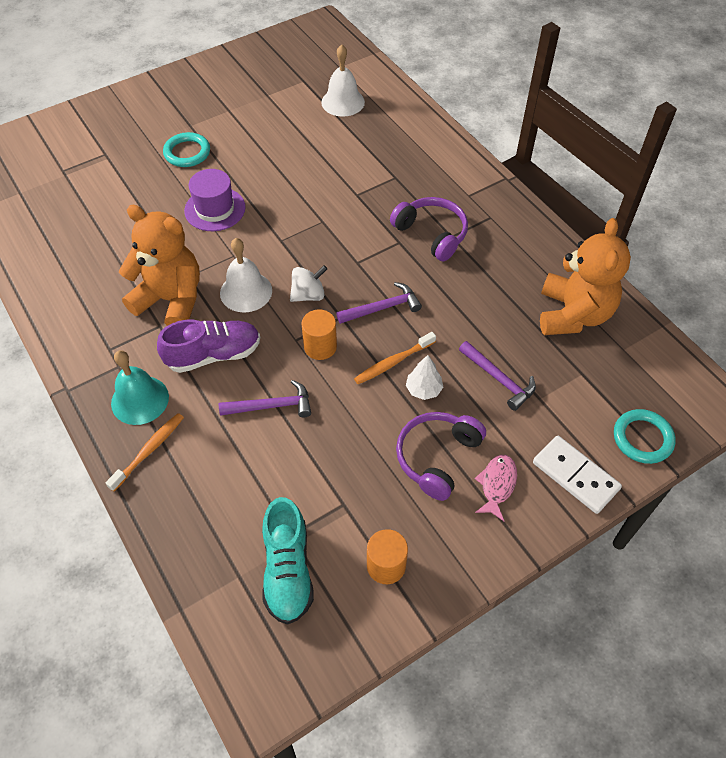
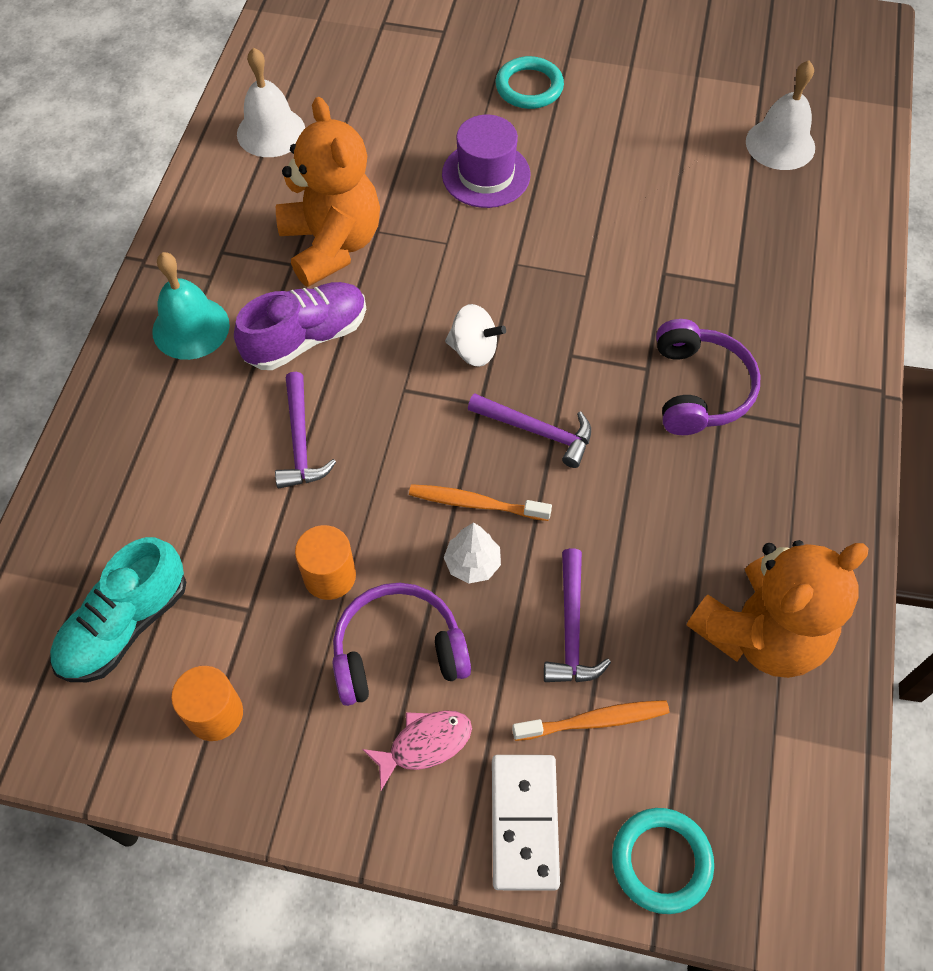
camera: 45 degrees right, 5 degrees up
orange toothbrush [105,413,184,491] -> orange toothbrush moved to [512,700,669,741]
purple shoe [157,319,260,373] -> purple shoe turned 60 degrees counterclockwise [234,282,366,370]
purple hammer [219,380,311,417] -> purple hammer turned 45 degrees clockwise [275,372,336,488]
white bell [220,238,272,313] -> white bell moved to [237,47,305,157]
orange cylinder [301,309,337,360] -> orange cylinder moved to [295,525,356,600]

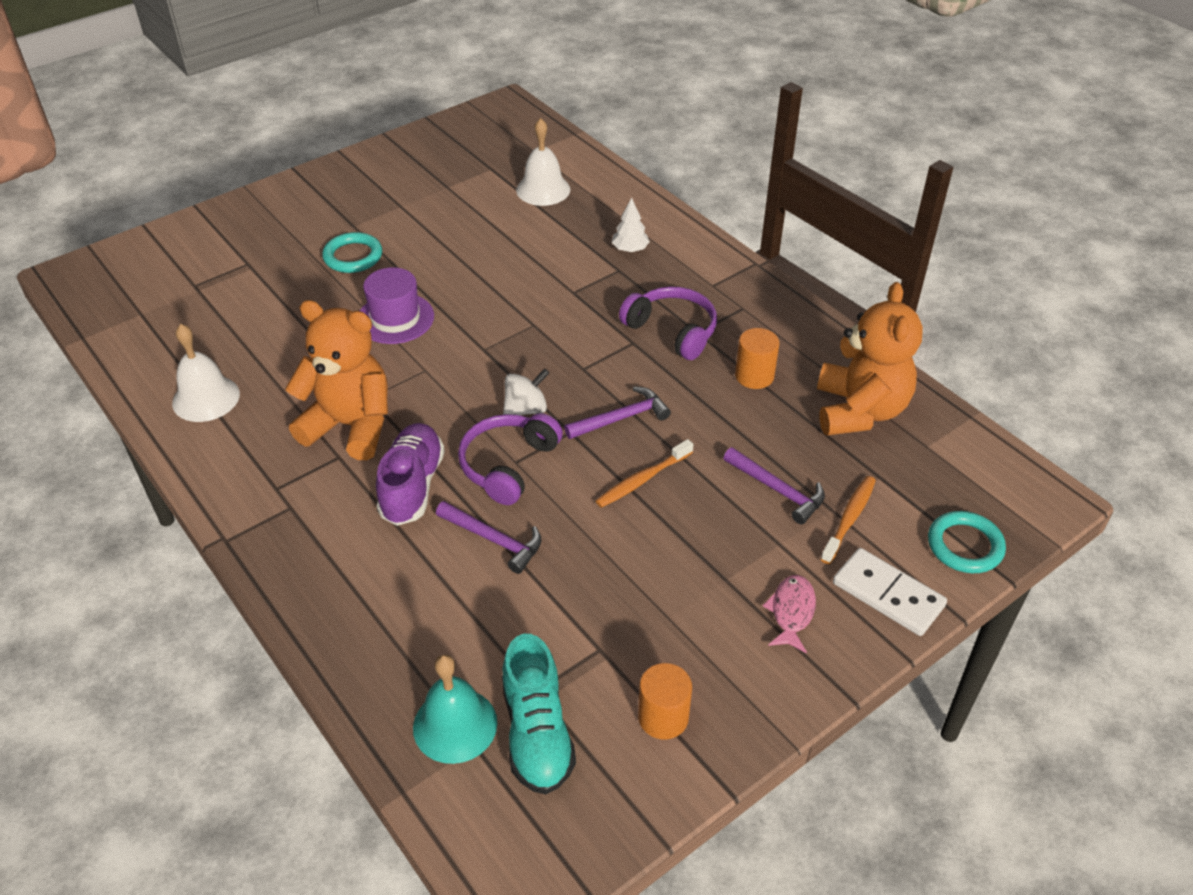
camera: 50 degrees left, 15 degrees down
turquoise bell [152,252,230,360] -> turquoise bell moved to [413,654,498,764]
orange cylinder [295,525,356,600] -> orange cylinder moved to [735,328,780,389]
purple headphones [332,583,471,706] -> purple headphones moved to [458,413,563,505]
white tree [444,523,501,583] -> white tree moved to [612,198,650,252]

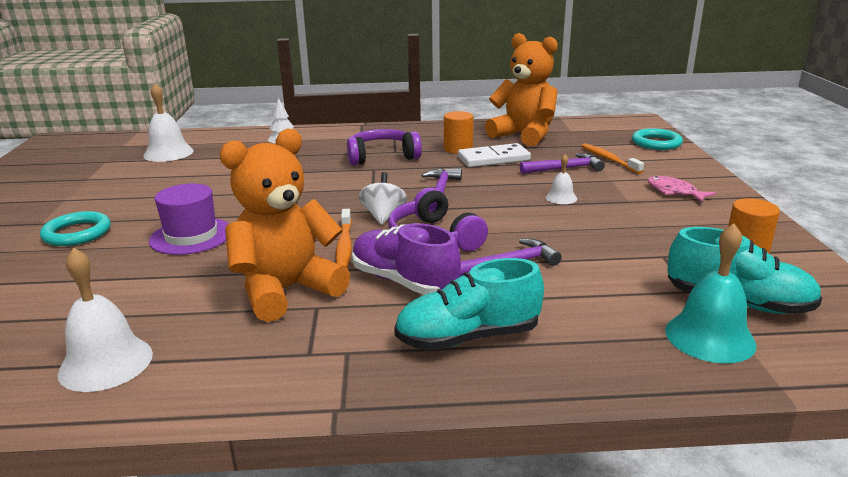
camera: 55 degrees left, 20 degrees down
orange toothbrush [596,439,693,508] -> orange toothbrush moved to [336,209,352,268]
white domino [833,548,947,636] -> white domino moved to [458,143,531,167]
none -> turquoise shoe [394,258,544,351]
none -> white bell [546,154,577,204]

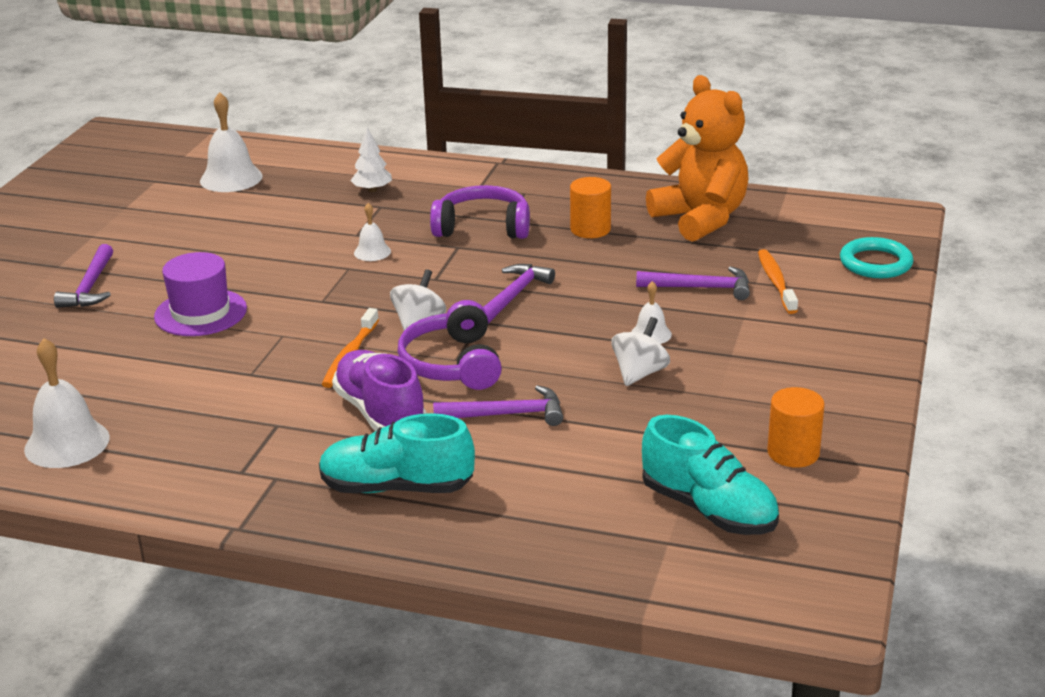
camera: 20 degrees right, 5 degrees up
turquoise ring [40,211,111,246] -> purple hammer [54,244,113,308]
orange teddy bear [219,129,350,322] -> none
white domino [458,143,531,167] -> none
pink fish [647,176,716,202] -> none
turquoise bell [665,224,756,363] -> none
none -> white bell [354,203,391,261]
none -> white spinning top [611,317,670,386]

